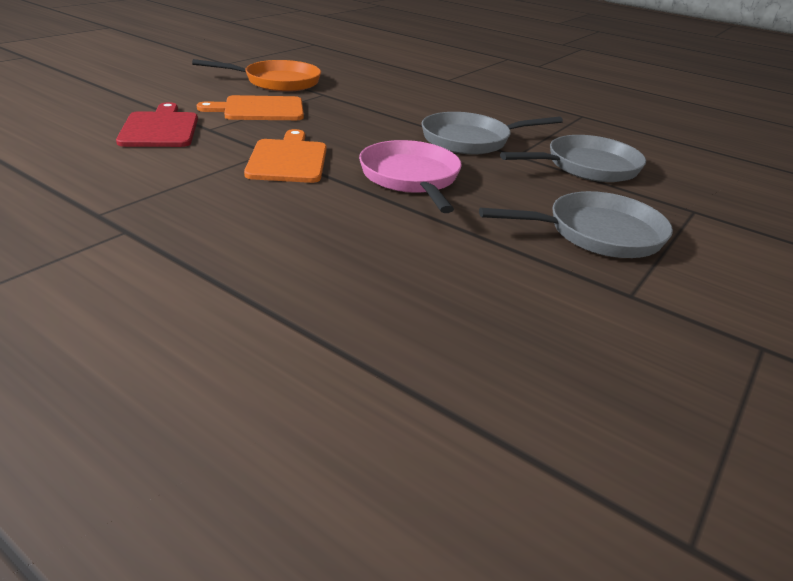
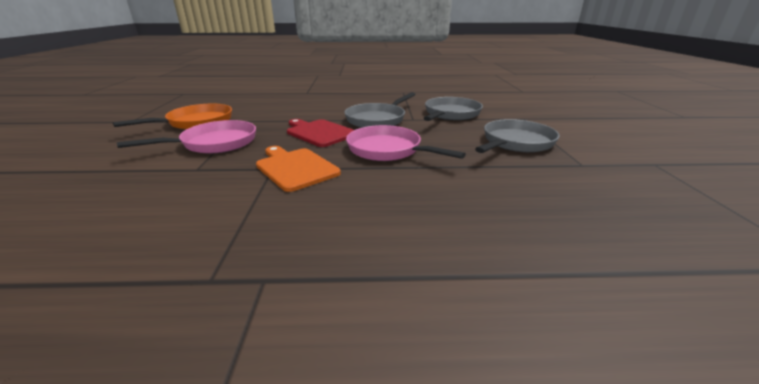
camera: 35 degrees left, 5 degrees down
red cutting board [116,102,198,147] -> red cutting board moved to [287,119,354,147]
orange cutting board [197,95,304,120] -> pink pan [117,120,256,153]

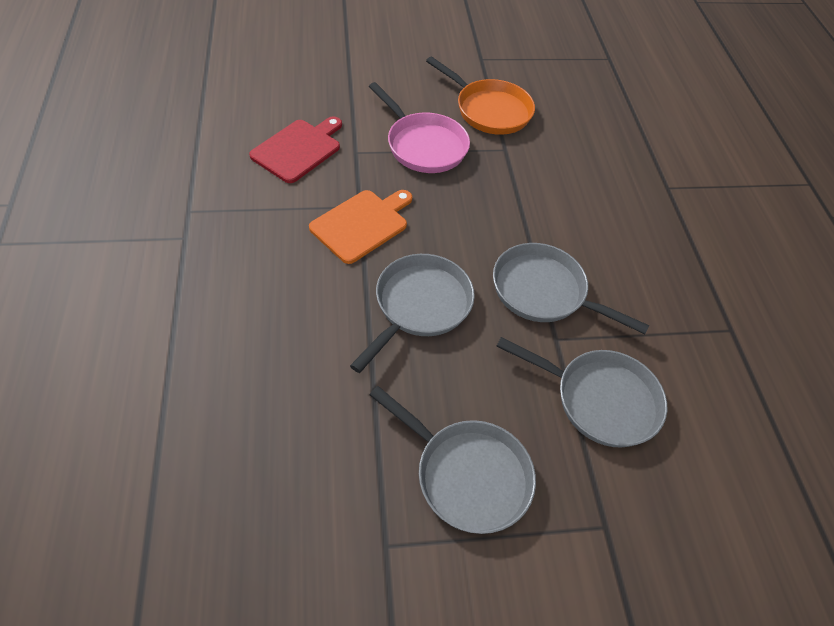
camera: 80 degrees right, 25 degrees up
red cutting board [287,119,354,147] -> red cutting board moved to [249,116,342,183]
pink pan [346,125,466,161] -> grey pan [350,254,475,373]

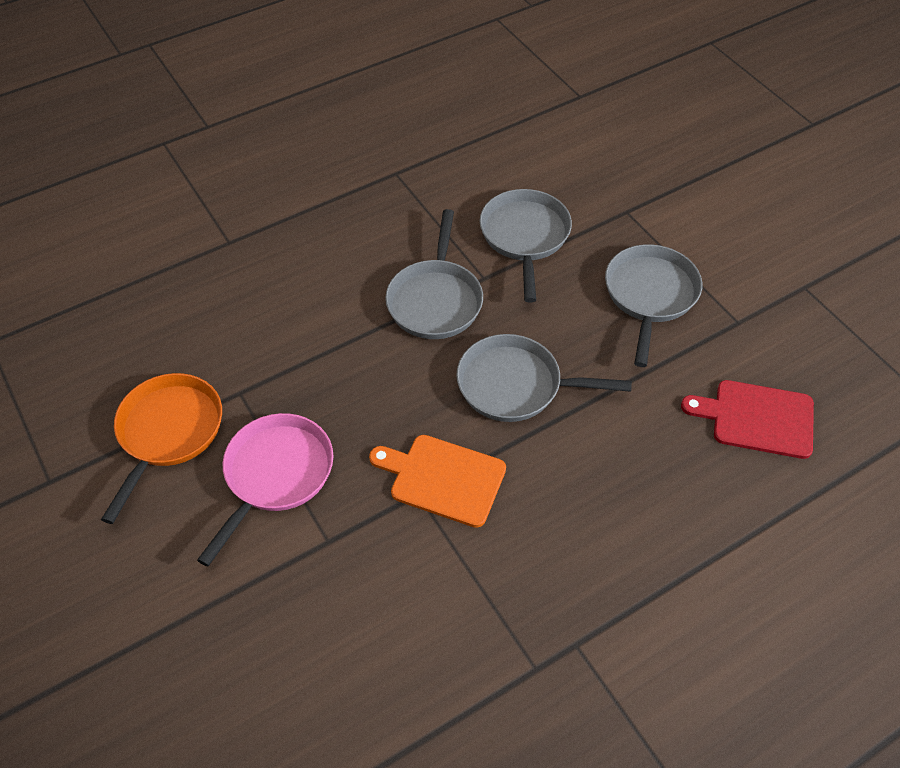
camera: 110 degrees left, 0 degrees up
red cutting board [249,116,342,183] -> red cutting board moved to [681,380,814,459]

